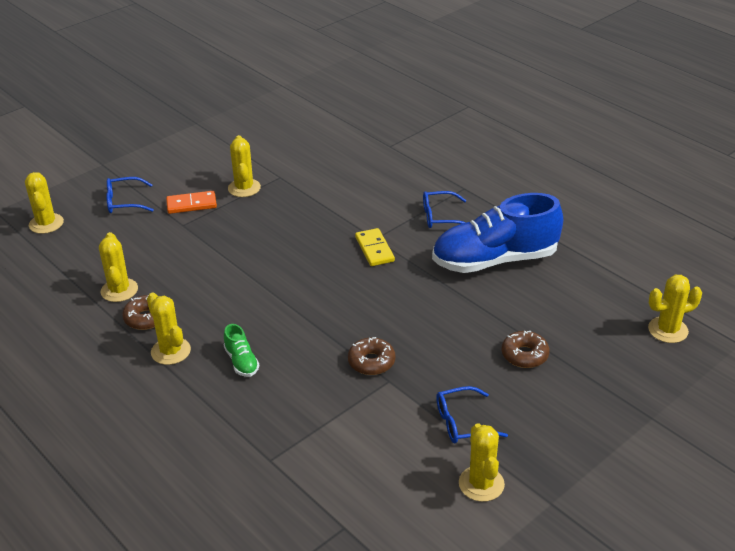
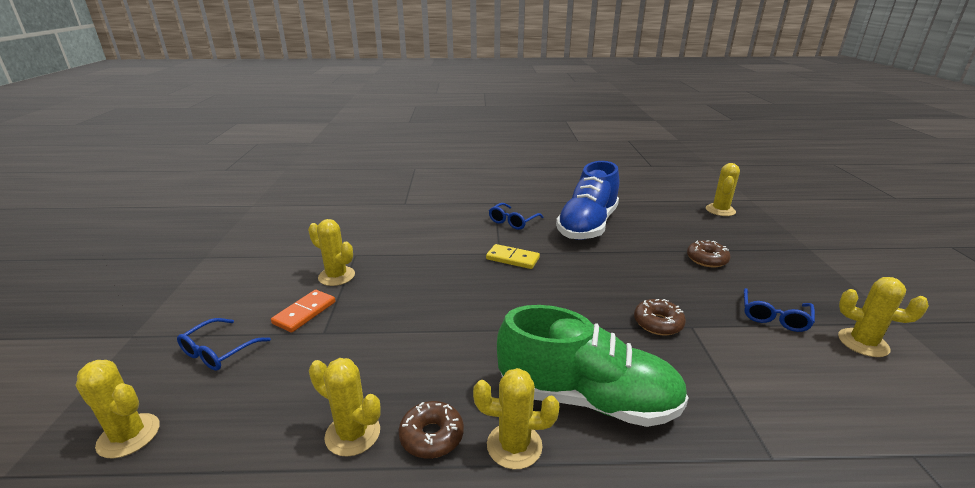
camera: 50 degrees left, 10 degrees down
green shoe [223,324,259,377] -> green shoe [497,305,689,427], size x2.45

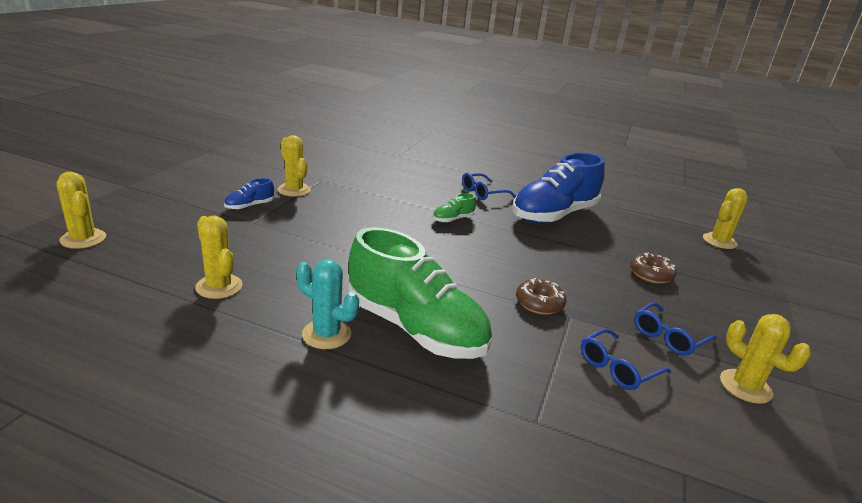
camera: 20 degrees right, 0 degrees up
blue glasses [177,318,271,371] -> blue glasses moved to [581,328,671,390]
orange domino [271,290,335,332] -> blue shoe [224,178,274,210]
brown donut [398,401,464,459] -> none
yellow cactus [473,368,559,469] -> turquoise cactus [296,259,359,349]
yellow domino [486,244,540,269] -> green shoe [433,193,476,223]

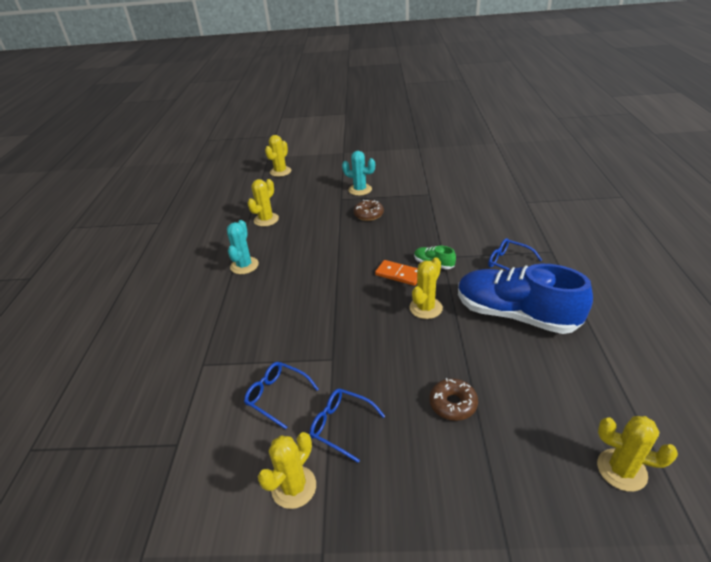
camera: 75 degrees right, 10 degrees up
blue shoe [224,178,274,210] -> turquoise cactus [342,151,375,196]
yellow cactus [278,135,311,197] -> yellow cactus moved to [409,257,443,319]
green shoe [348,227,492,359] -> none
brown donut [516,278,566,315] -> brown donut moved to [354,200,384,221]
none -> orange domino [375,260,418,286]

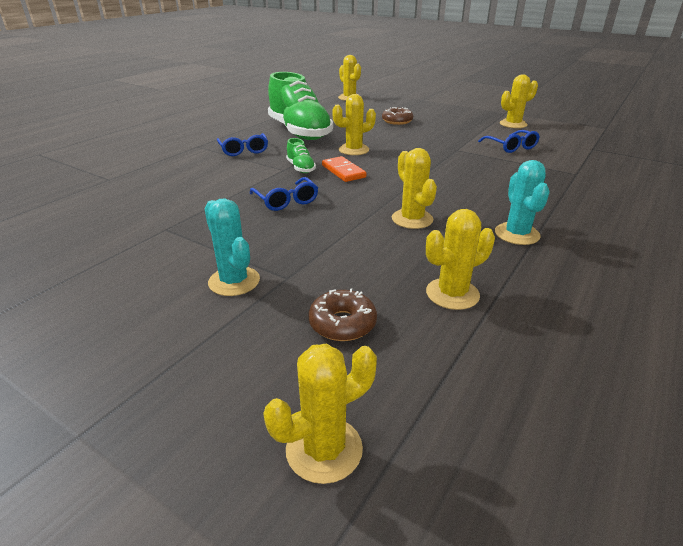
camera: 150 degrees left, 5 degrees down
turquoise cactus [227,220,259,274] -> turquoise cactus turned 45 degrees counterclockwise [495,160,550,245]
blue glasses [310,389,385,463] -> blue glasses moved to [250,177,318,211]
brown donut [354,200,384,221] -> brown donut moved to [309,288,377,341]
blue shoe [458,264,593,334] -> green shoe [268,72,333,140]
none -> yellow cactus [392,148,437,229]

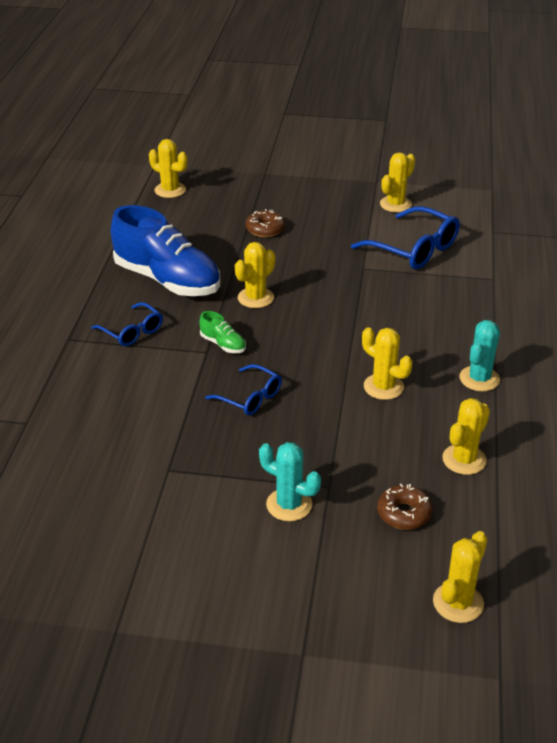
camera: 25 degrees left, 5 degrees up
green shoe [268,72,333,140] -> blue shoe [111,205,220,296]
orange domino [322,156,366,182] -> none
blue glasses [478,130,540,153] -> blue glasses [351,206,460,269], size x1.70
turquoise cactus [495,160,550,245] -> turquoise cactus turned 60 degrees clockwise [460,320,500,391]

